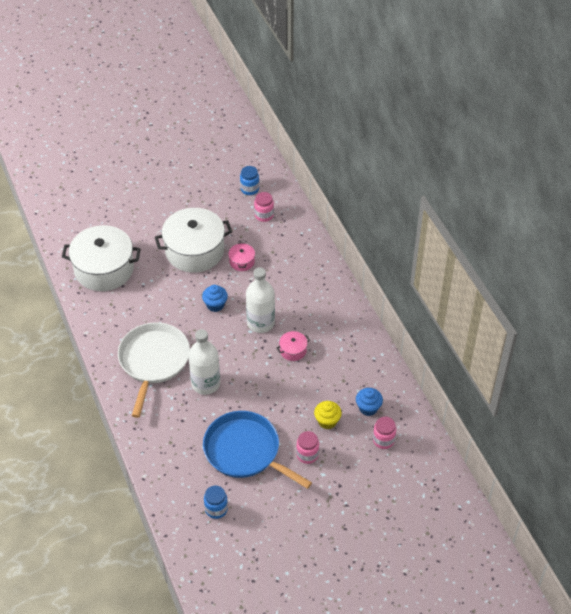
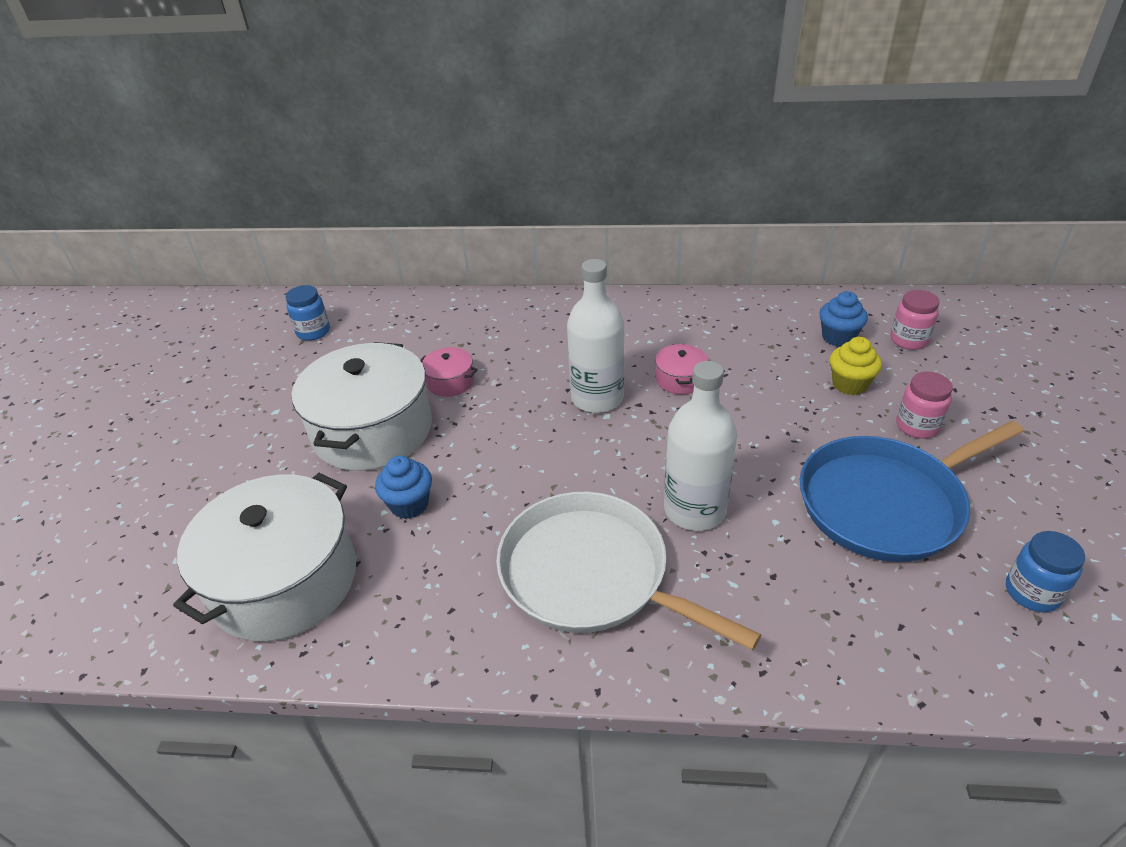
camera: 60 degrees left, 10 degrees down
blue cupcake [202,285,228,312] -> blue cupcake moved to [375,456,432,519]
pink jar [254,192,274,222] -> none

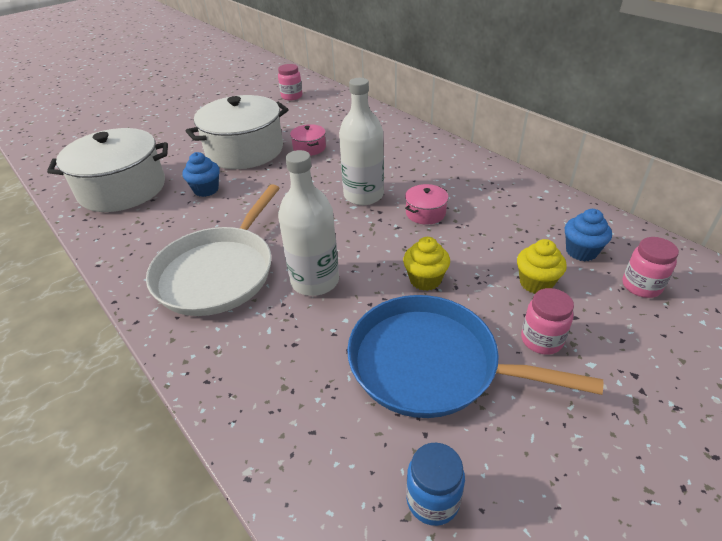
camera: 45 degrees right, 0 degrees up
blue jar [286,285,330,341] -> pink jar [278,64,303,100]
white pan [496,492,761,651] -> white pan turned 150 degrees counterclockwise [146,184,280,316]
none -> yellow cupcake [403,237,450,291]

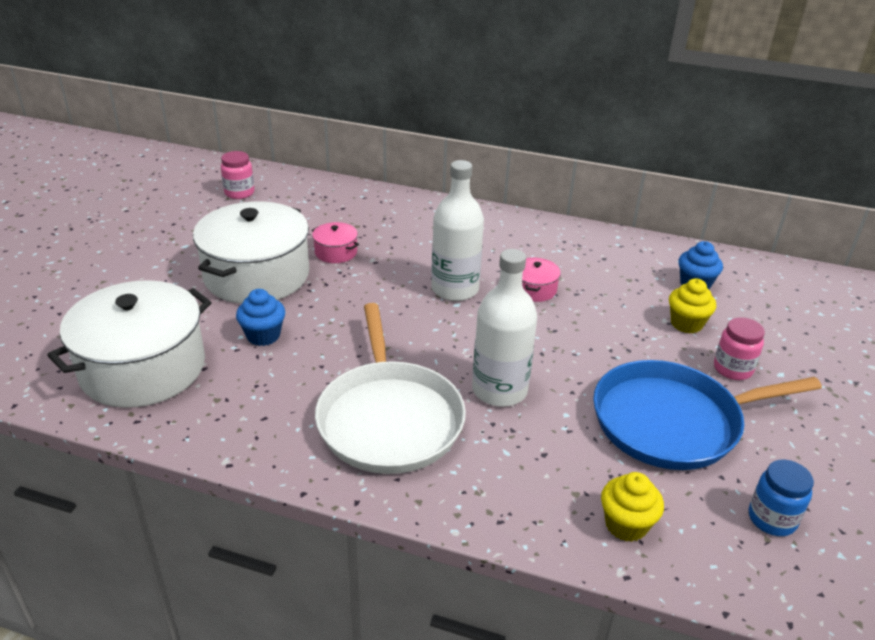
camera: 35 degrees left, 5 degrees down
yellow cupcake [403,237,450,291] -> yellow cupcake moved to [601,472,664,542]
pink jar [622,237,679,298] -> none

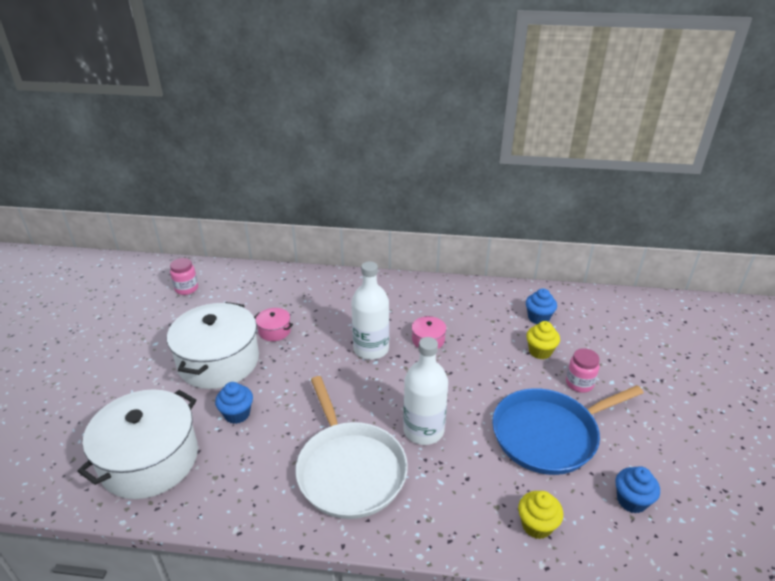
camera: 10 degrees left, 0 degrees up
blue jar [749,459,814,536] -> blue cupcake [616,466,660,513]

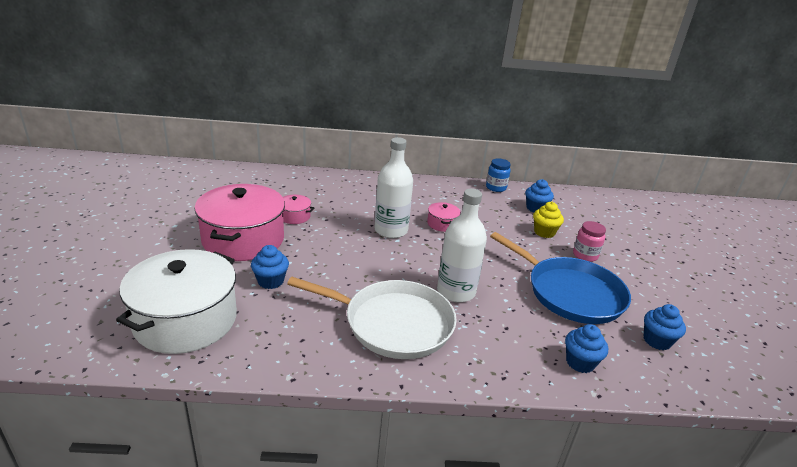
camera: 10 degrees left, 5 degrees down
white pot [167,302,259,389] -> pink pot [194,184,285,261]
pink jar [170,258,198,295] -> none
white pan [295,376,408,519] -> white pan turned 45 degrees counterclockwise [287,277,457,359]
blue pan [492,385,644,475] -> blue pan turned 105 degrees counterclockwise [490,232,631,324]
yellow cupcake [518,491,563,539] -> blue cupcake [565,324,608,373]
none -> blue jar [486,159,511,192]

